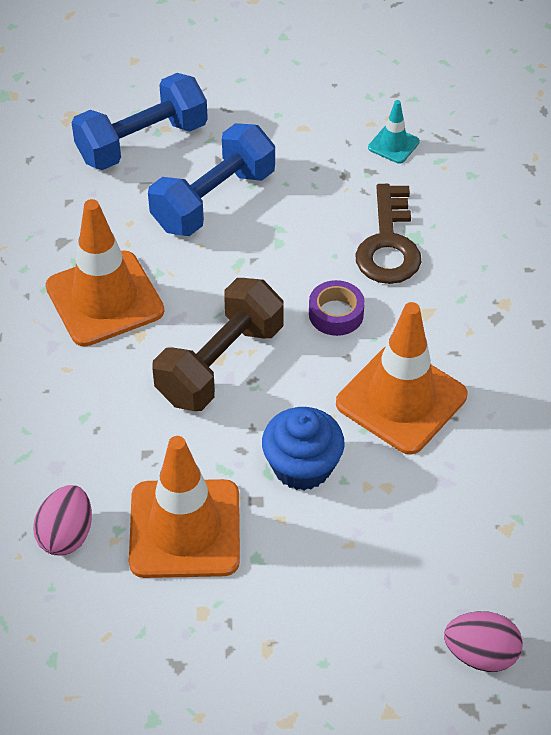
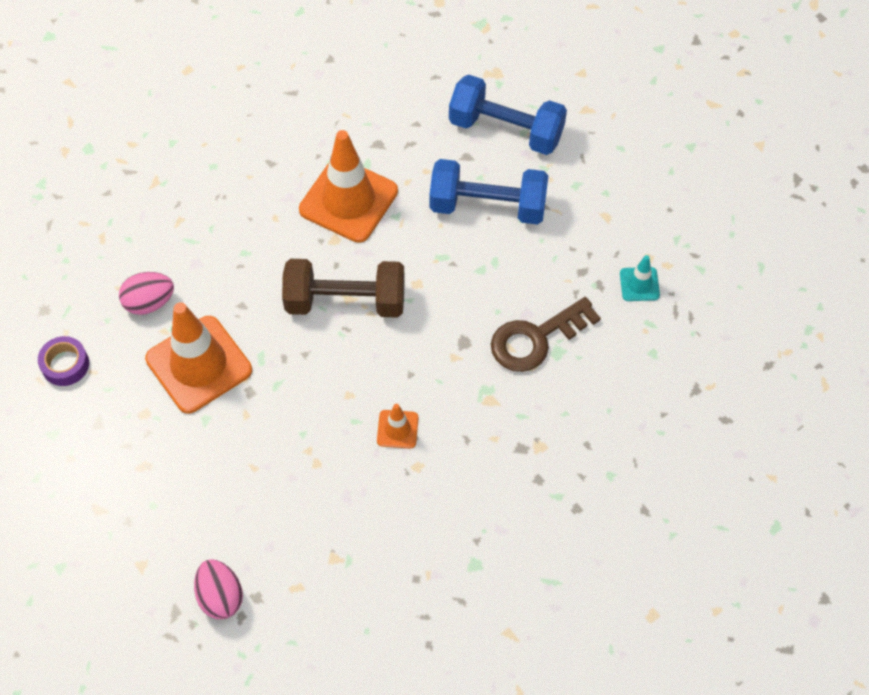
camera: 55 degrees right, 10 degrees up
blue cupcake [262,407,345,490] -> none
purple tape [309,280,365,336] -> purple tape moved to [38,336,89,386]
orange traffic cone [336,302,467,455] -> orange traffic cone [377,404,418,449], size x0.46

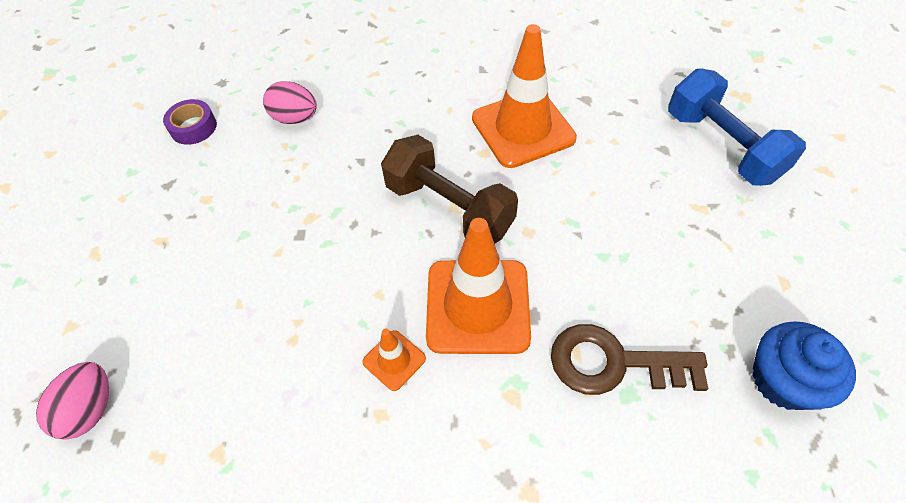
camera: 40 degrees right, 5 degrees down
orange traffic cone [145,302,252,414] -> orange traffic cone moved to [426,218,531,354]
blue dumbbell [429,159,549,225] -> none
turquoise traffic cone [620,255,660,301] -> blue cupcake [752,321,856,410]

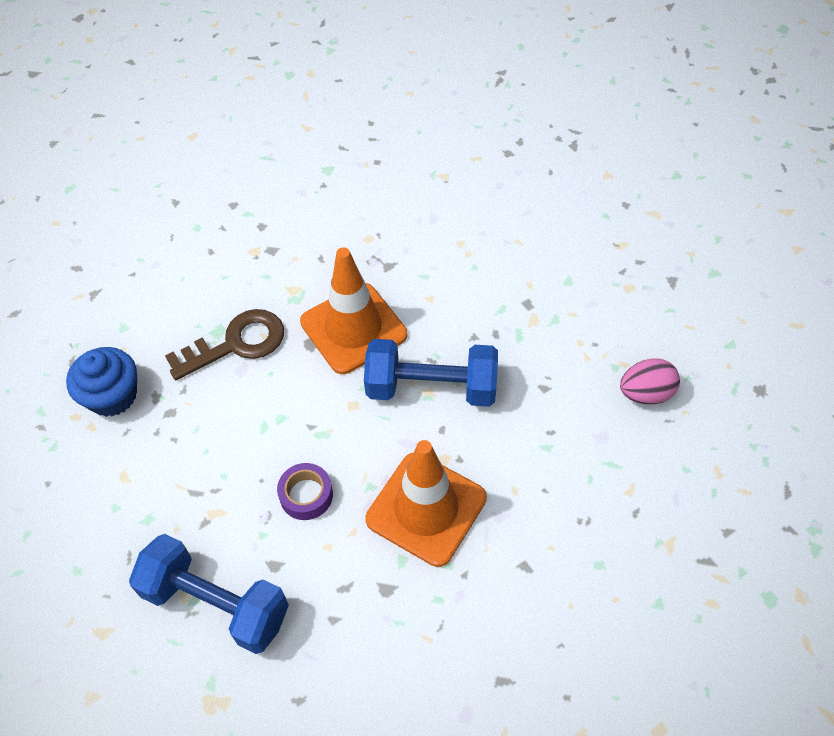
camera: 145 degrees right, 0 degrees up
pink egg [36,362,109,440] -> none
purple tape [163,99,217,145] -> purple tape moved to [277,463,333,520]
orange traffic cone [362,328,426,391] -> none
brown dumbbell [381,135,518,244] -> blue dumbbell [364,339,498,407]

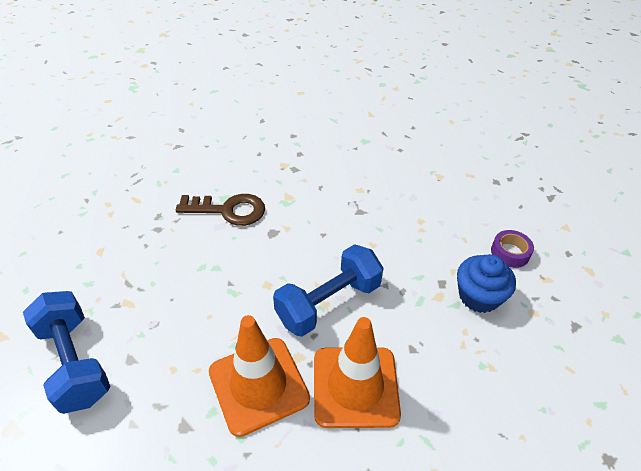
camera: 30 degrees right, 10 degrees down
blue cupcake [66,347,137,417] -> blue cupcake moved to [457,254,516,313]
purple tape [277,463,333,520] -> purple tape moved to [491,230,534,268]
orange traffic cone [300,247,407,374] -> orange traffic cone moved to [314,317,401,428]
blue dumbbell [364,339,498,407] -> blue dumbbell turned 75 degrees counterclockwise [273,244,383,337]
pink egg [620,358,680,404] -> none

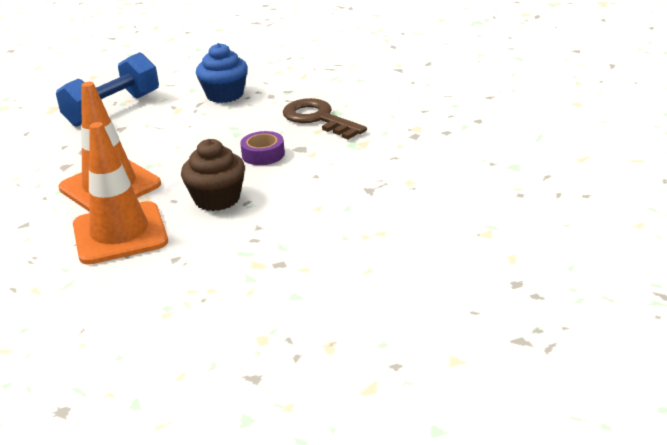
camera: 75 degrees right, 15 degrees down
brown key [176,194,265,226] -> brown key turned 150 degrees clockwise [283,98,367,140]
blue dumbbell [273,244,383,337] -> brown cupcake [181,139,245,211]
blue cupcake [457,254,516,313] -> blue cupcake moved to [196,43,248,103]
purple tape [491,230,534,268] -> purple tape moved to [240,131,285,165]

